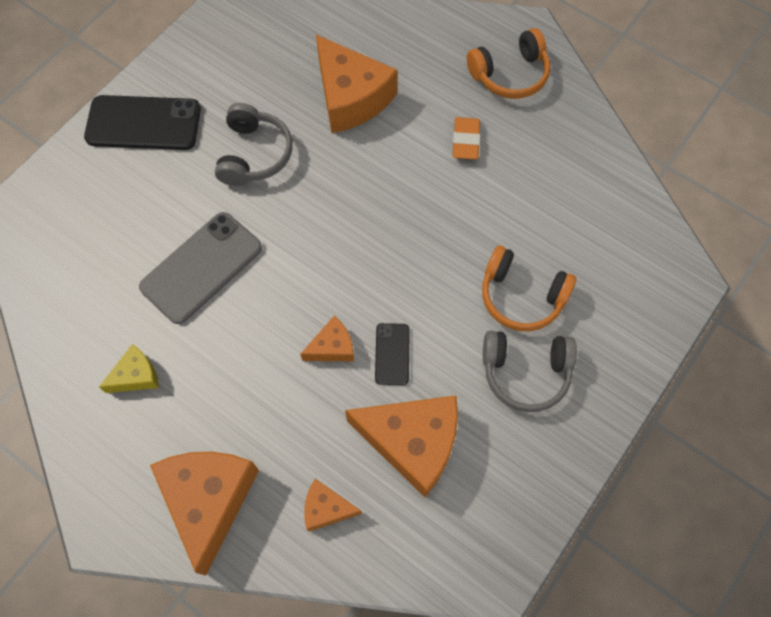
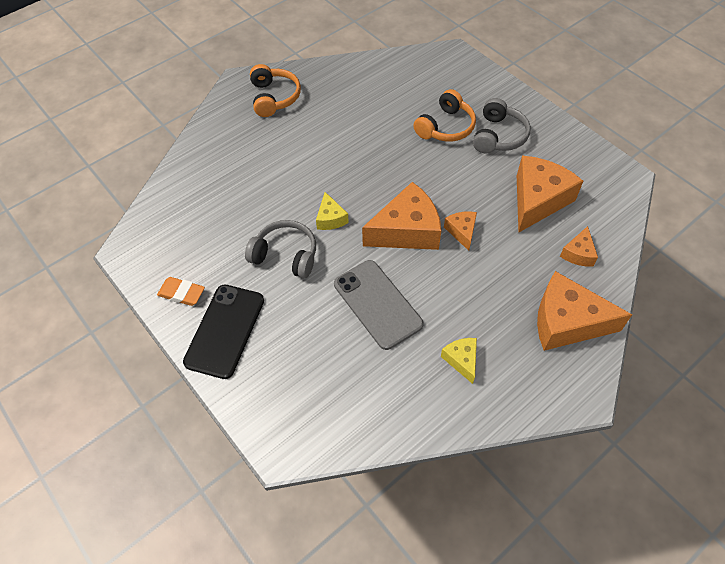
camera: 75 degrees left, 10 degrees down
orange cheese [316,35,398,133] -> orange cheese moved to [362,182,441,250]
black phone [375,323,410,385] -> none
orange eraser [453,117,480,160] -> orange eraser moved to [157,277,205,306]
none -> yellow cheese [316,192,349,230]

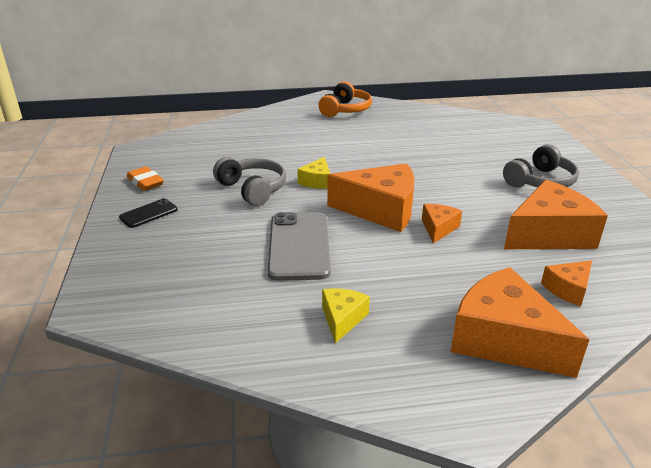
camera: 30 degrees right, 25 degrees down
black phone [183,285,264,379] -> black phone [119,198,178,228], size x0.51
orange headphones [413,89,476,142] -> none

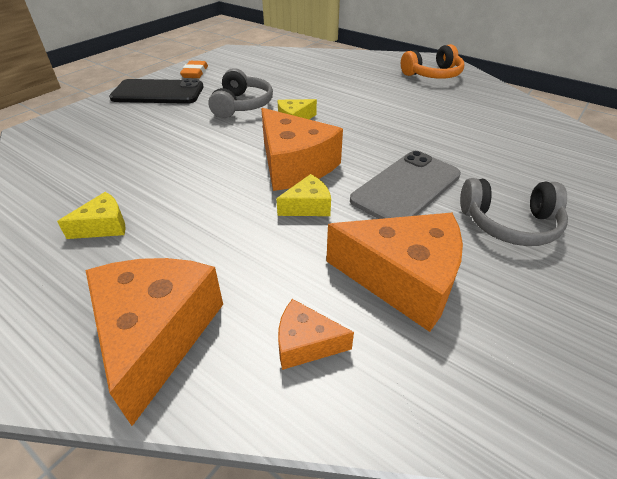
camera: 45 degrees right, 10 degrees up
black phone [119,198,178,228] -> black phone [109,79,204,104], size x1.94
grey phone [268,212,331,281] -> grey phone moved to [350,151,461,219]
orange cheese [422,204,462,244] -> yellow cheese [276,174,331,216]

